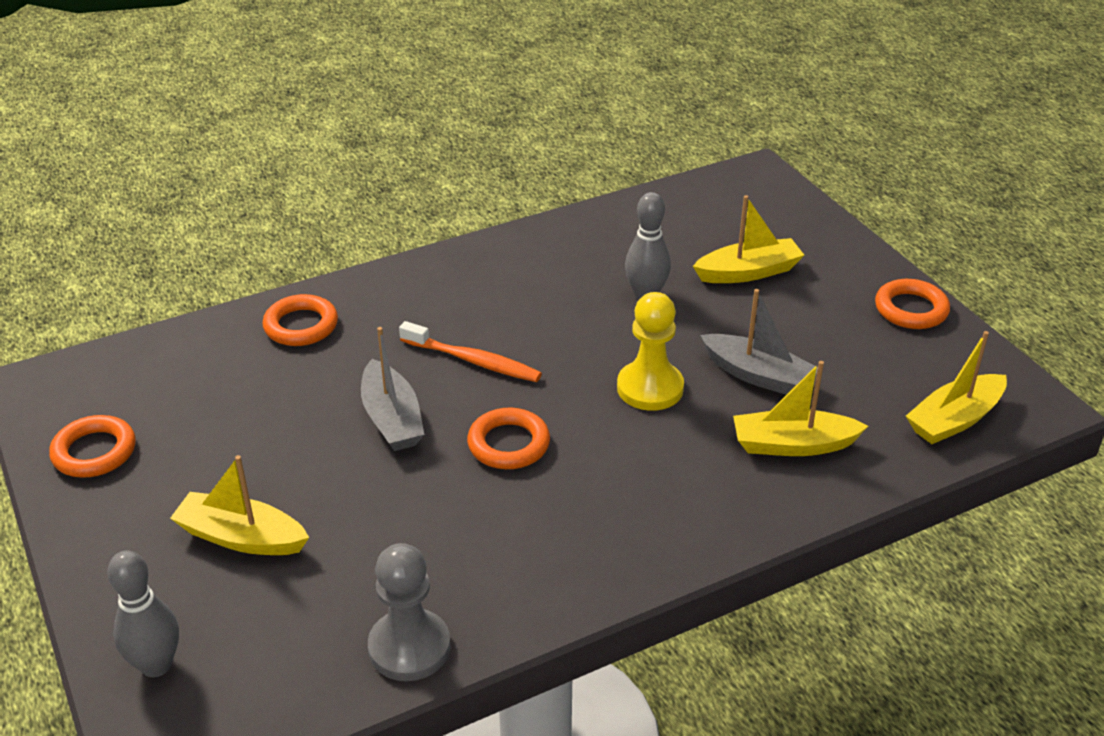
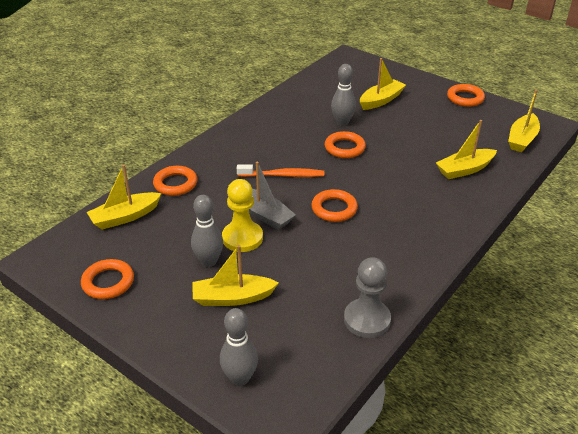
camera: 25 degrees left, 0 degrees up
yellow pawn [617,292,684,411] -> yellow pawn moved to [222,179,263,252]
grey boat [700,289,818,395] -> none
none -> yellow boat [87,164,162,230]
none -> grey bowling pin [191,195,223,267]
none -> orange ring [325,131,366,158]

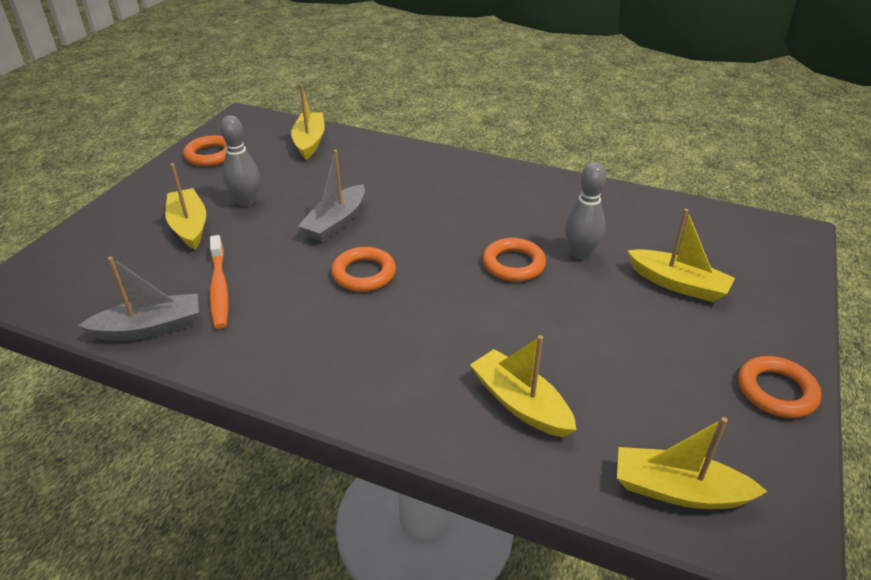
camera: 75 degrees right, 0 degrees up
yellow boat [87,164,162,230] -> yellow boat turned 45 degrees clockwise [291,84,325,160]
orange ring [153,166,197,196] -> none
grey bowling pin [220,308,258,386] -> none
yellow pawn [222,179,263,252] -> none
orange toothbrush [237,164,324,177] -> orange toothbrush moved to [210,235,228,329]
grey pawn [344,257,391,338] -> grey boat [78,257,199,341]

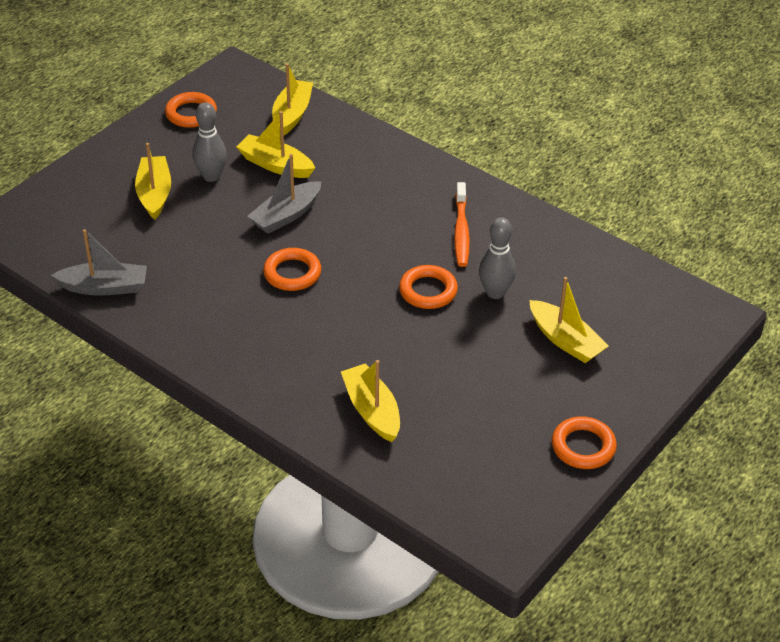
camera: 15 degrees right, 5 degrees up
orange toothbrush [210,235,228,329] -> orange toothbrush moved to [454,182,470,267]
yellow boat [617,417,768,509] -> yellow boat moved to [236,111,315,178]

